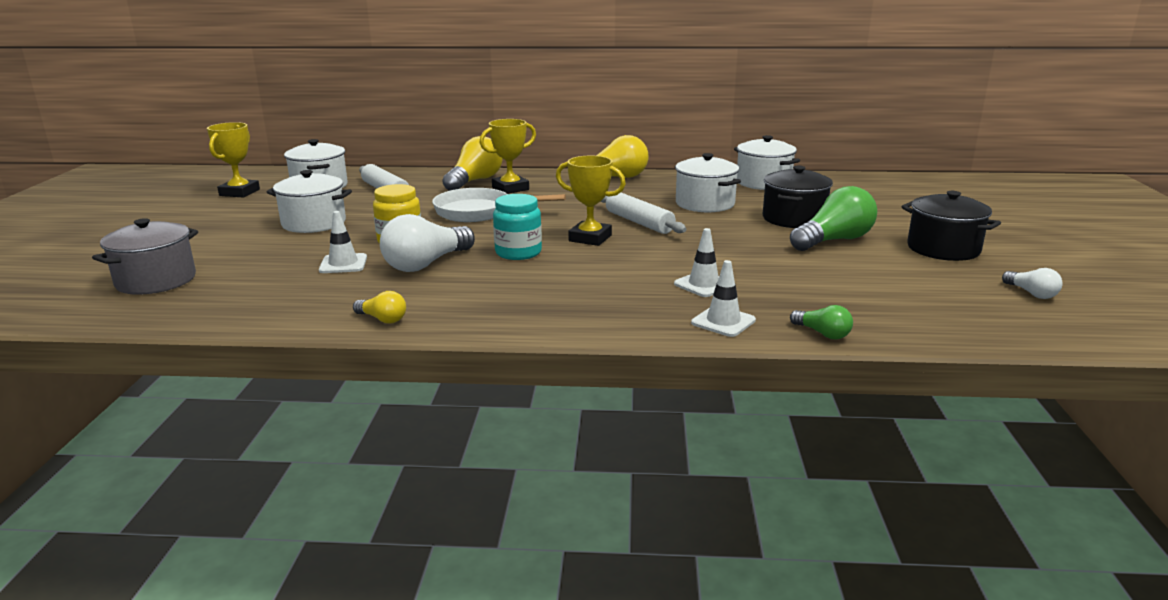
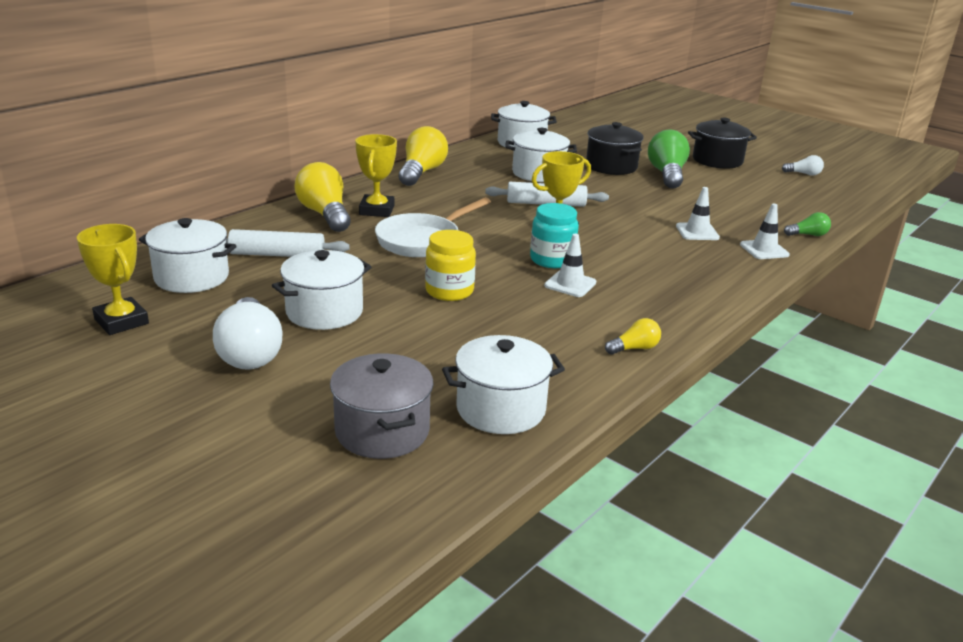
camera: 55 degrees left, 5 degrees up
white traffic cone [319,211,367,273] -> white traffic cone moved to [544,234,596,297]
white light bulb [380,214,475,272] -> white light bulb moved to [213,297,283,369]
none -> white pot [442,335,565,434]

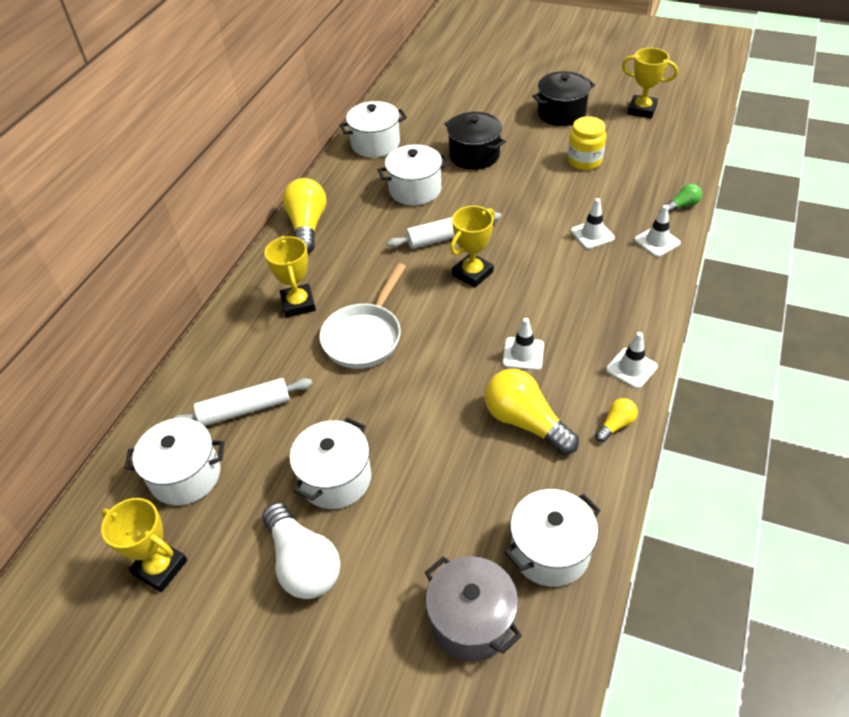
camera: 15 degrees left, 20 degrees up
yellow light bulb [294,162,351,232] -> yellow light bulb moved to [485,369,579,455]
yellow jar [425,230,476,301] -> yellow jar moved to [567,116,606,170]
turquoise jar [530,203,579,268] -> none
green light bulb [648,130,690,189] -> none
white light bulb [782,155,824,176] -> yellow trophy [622,48,678,118]
none -> white traffic cone [606,332,658,389]

